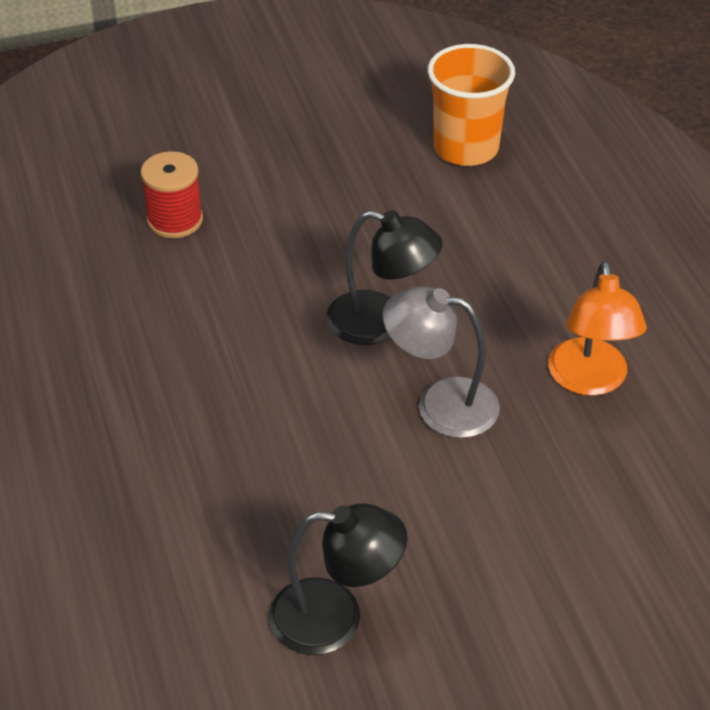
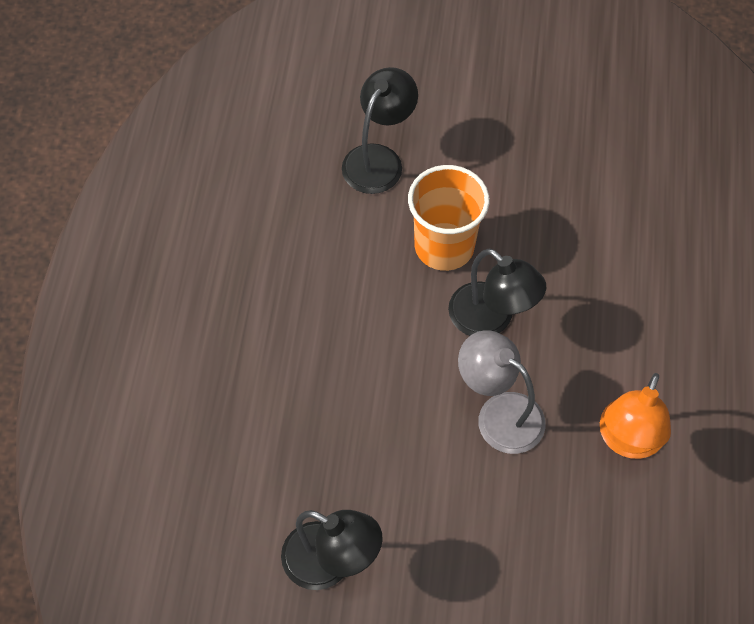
camera: 25 degrees right, 15 degrees up
red spool [140,151,203,238] -> black lamp [342,67,418,194]
orange cup [428,44,515,166] -> orange cup moved to [408,165,490,271]

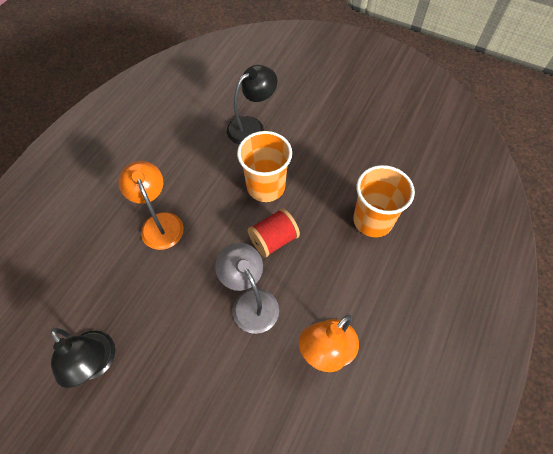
camera: 20 degrees right, 0 degrees up
black lamp [448,248,546,336] -> red spool [248,208,300,257]
none -> orange lamp [119,161,184,250]
none -> orange cup [353,165,415,237]

